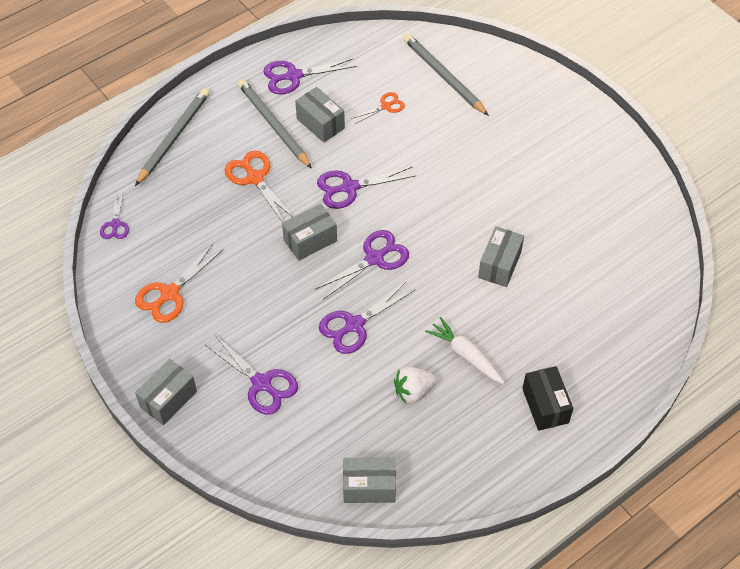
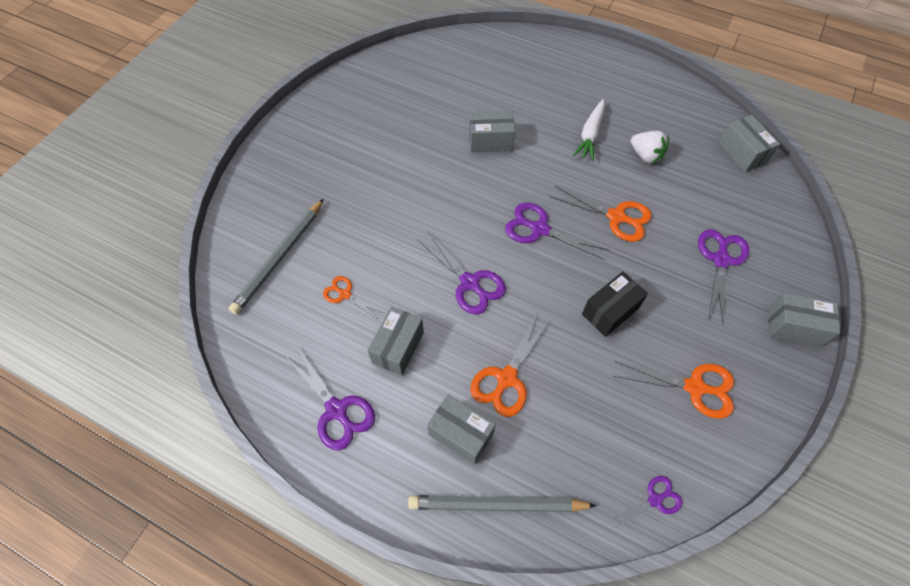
camera: 115 degrees left, 5 degrees up
grey pencil [238,79,312,169] -> none
grey box [282,204,337,261] -> grey box moved to [427,395,496,464]
purple scissors [319,282,415,354] -> orange scissors [550,186,652,242]
black box [522,366,574,431] -> black box moved to [582,271,648,337]

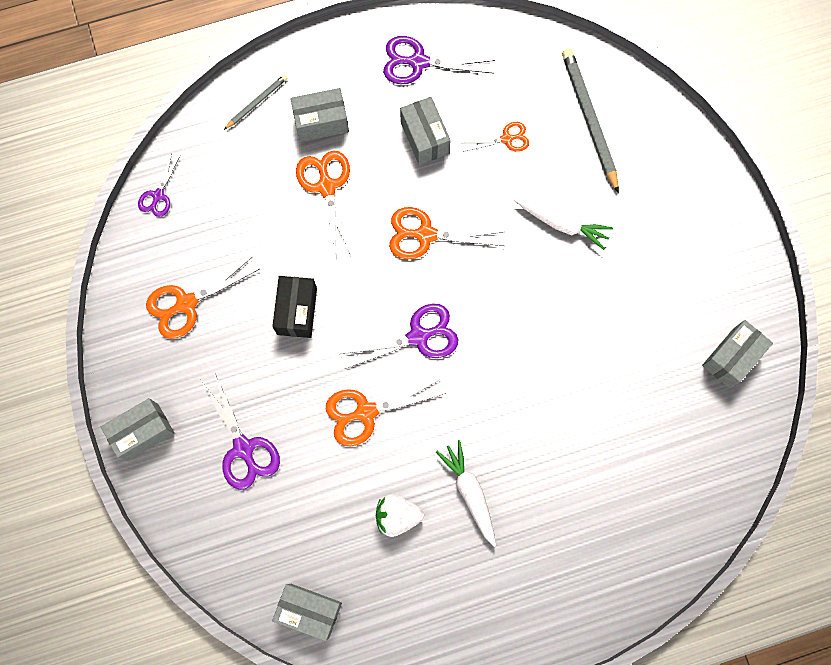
camera: 135 degrees right, 15 degrees up
grey pencil [408,495,597,512] -> grey pencil [224,74,288,130], size x0.52
purple scissors [417,232,506,314] -> orange scissors [389,207,504,260]
grey box [469,110,515,152] -> grey box moved to [702,320,773,388]
none -> white carrot [513,198,613,250]

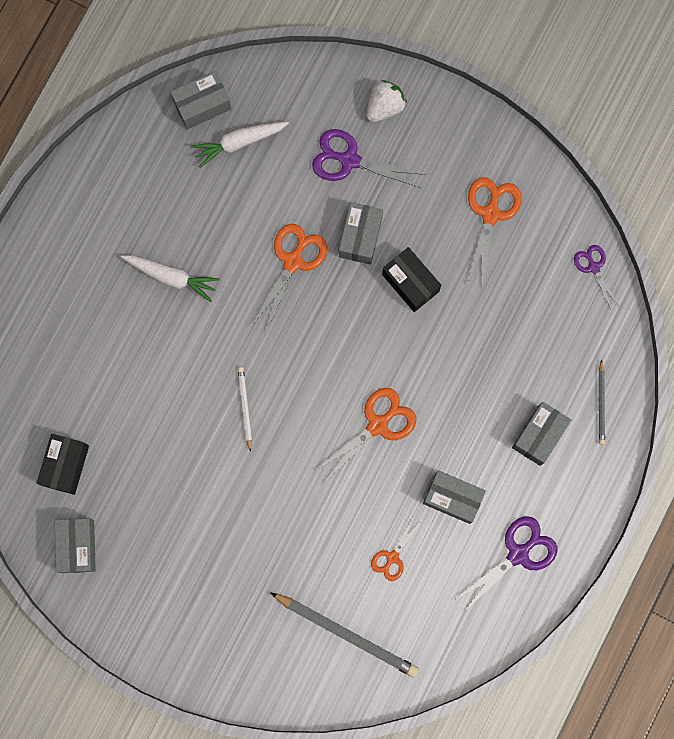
camera: 135 degrees right, 5 degrees up
grey box [101,398,174,461] -> grey box moved to [339,202,383,265]
orange scissors [296,150,351,257] -> none
purple scissors [340,304,458,369] -> none
white strawberry [376,494,424,537] -> white strawberry moved to [366,80,407,122]
white carrot [513,198,613,250] -> white carrot moved to [191,122,289,168]
none -> black box [37,434,89,495]
none -> white pencil [238,367,252,452]

